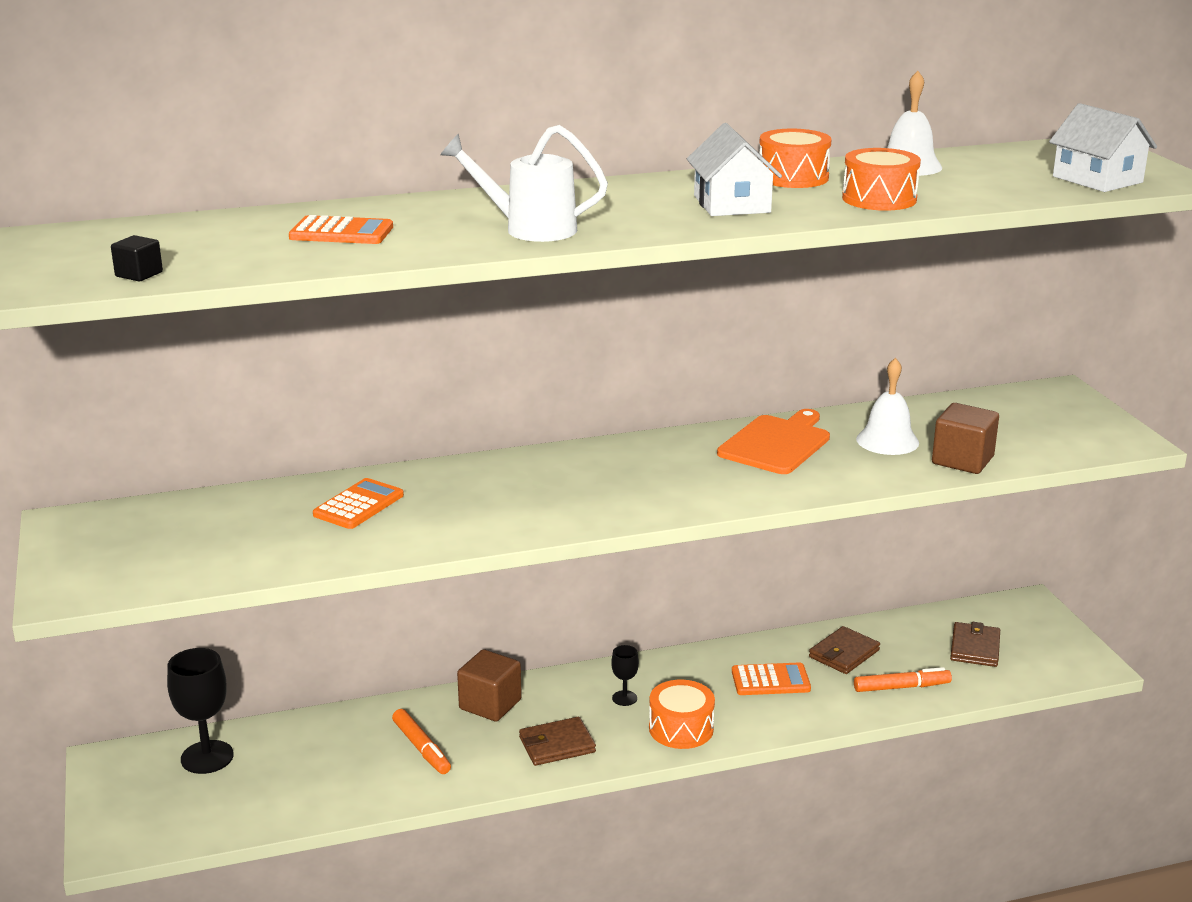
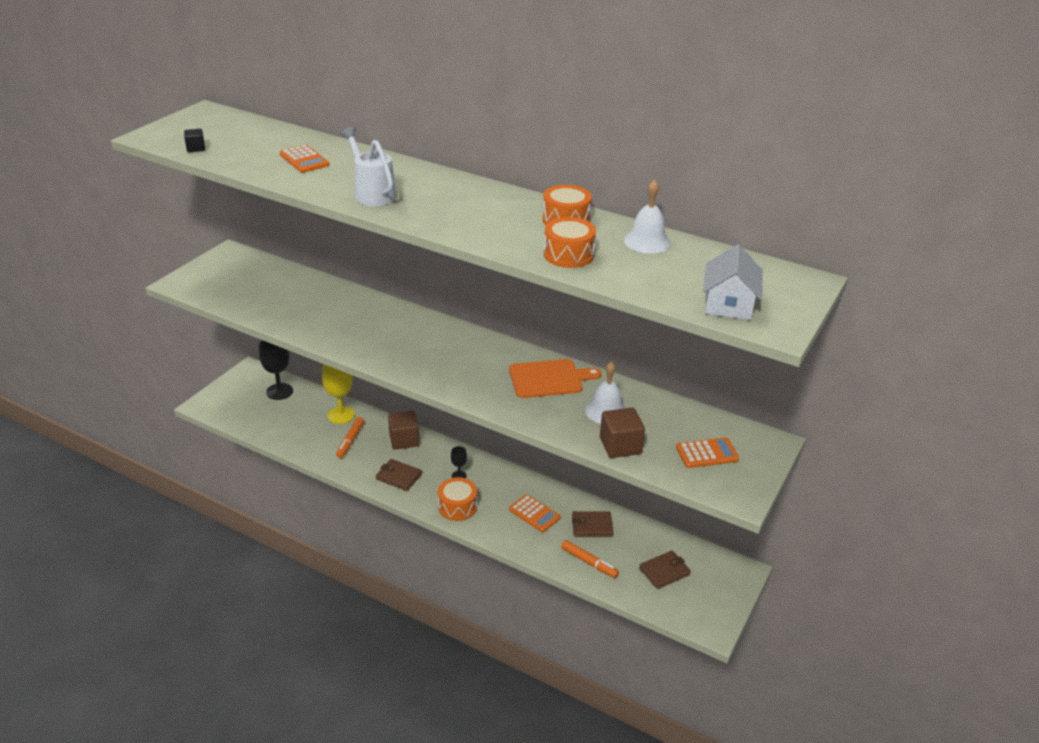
camera: 45 degrees right, 10 degrees up
orange calculator [313,478,404,529] -> orange calculator moved to [676,437,739,468]
white house [687,123,782,216] -> none
none -> yellow goblet [322,364,355,424]

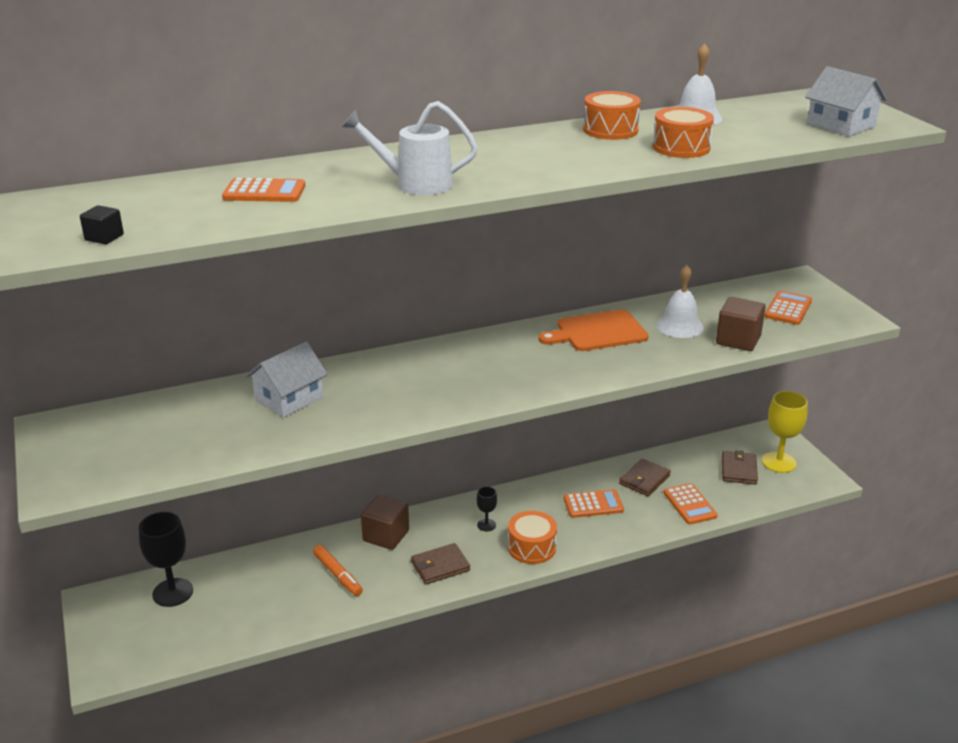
camera: 50 degrees left, 5 degrees down
yellow goblet [322,364,355,424] -> yellow goblet moved to [762,391,808,473]
orange cutting board [509,359,601,398] -> orange cutting board turned 135 degrees counterclockwise [538,309,649,351]
orange marker [561,540,619,578] -> orange calculator [664,483,718,524]
none -> white house [246,342,328,418]

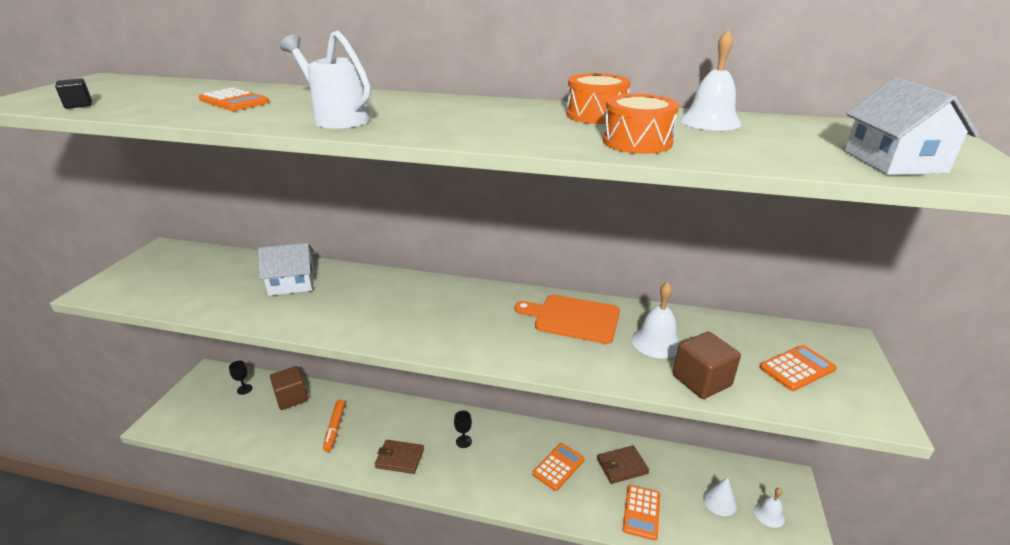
camera: 35 degrees right, 0 degrees up
black goblet [139,512,193,607] -> black goblet [229,361,252,395], size x0.51
brown cube [361,495,409,550] -> brown cube moved to [270,366,308,410]
orange drum [508,511,557,564] -> none
orange calculator [564,489,624,518] -> orange calculator turned 75 degrees counterclockwise [532,443,585,491]
brown wallet [722,450,758,485] -> white cone [703,477,737,516]
yellow goblet [762,391,808,473] -> white bell [754,488,785,528]

